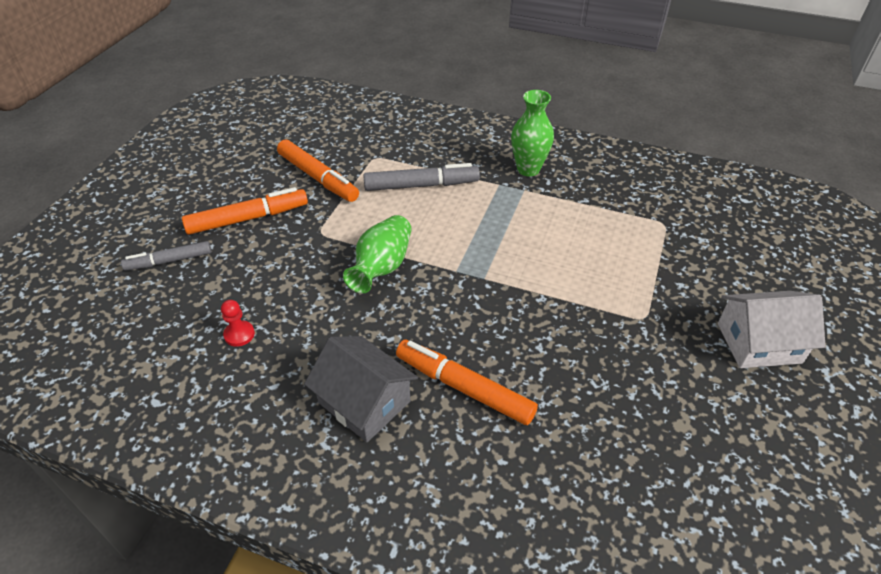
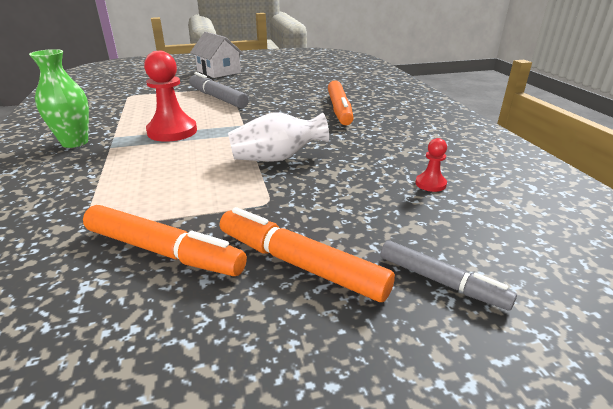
camera: 125 degrees left, 15 degrees down
orange marker [277,140,359,202] -> orange marker turned 105 degrees clockwise [83,205,247,276]
grey house [304,336,418,442] -> none
green vase [343,215,411,294] -> white vase [228,112,329,162]
grey marker [363,163,480,191] -> grey marker moved to [189,72,249,108]
none -> red pawn [144,51,197,142]

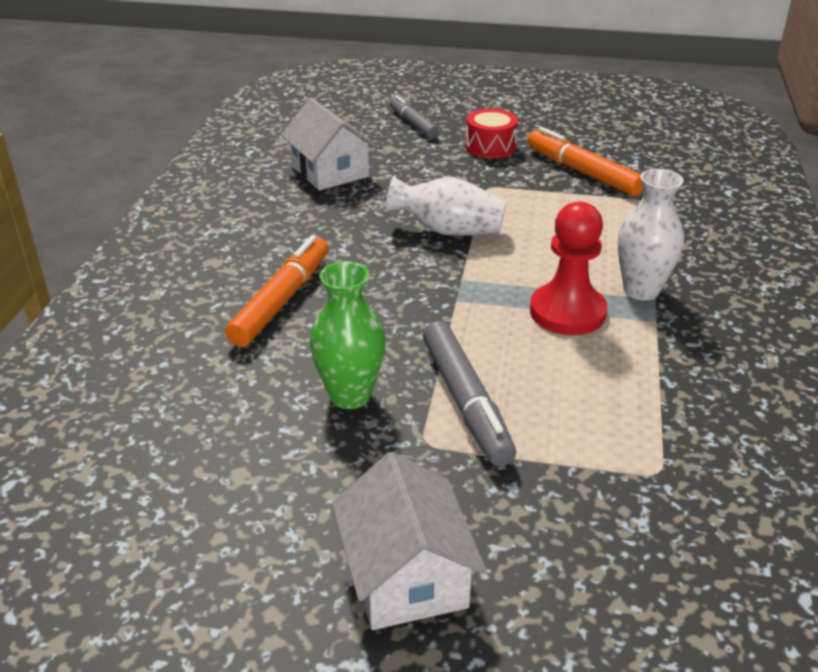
camera: 155 degrees left, 5 degrees up
green vase [29,49,89,148] -> green vase moved to [310,262,386,409]
orange marker [220,207,395,302] -> red drum [466,109,518,159]
red pawn [415,138,447,192] -> white house [281,98,376,190]
none -> white vase [618,169,684,300]

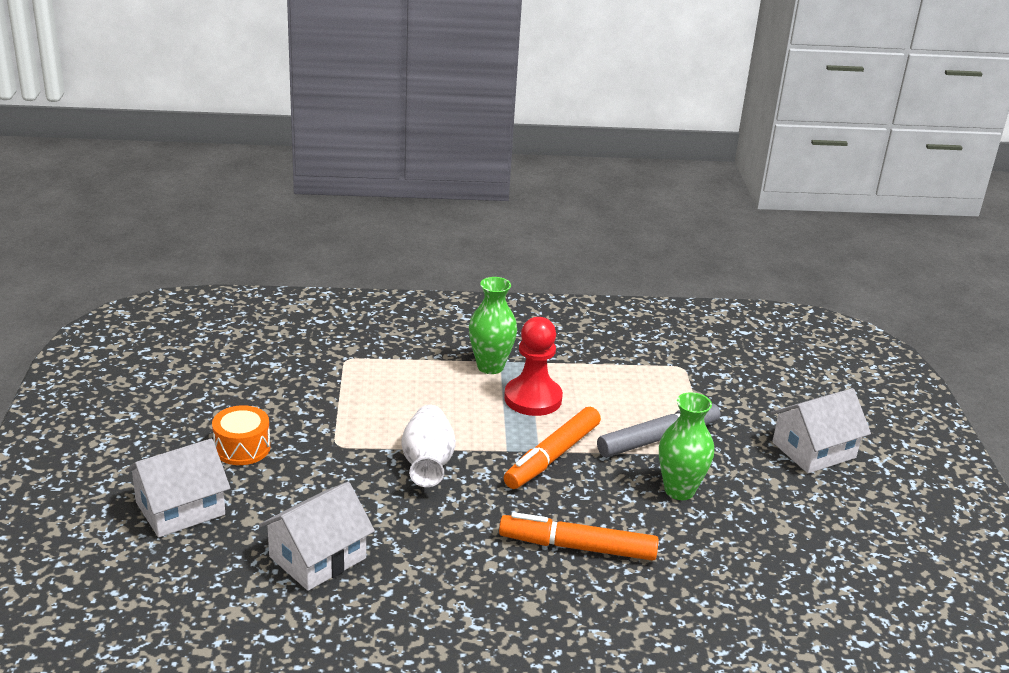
camera: 105 degrees left, 5 degrees down
grey marker [390,96,439,138] -> white house [125,438,230,537]
red drum [466,109,518,159] -> orange drum [212,405,270,465]
orange marker [527,127,644,196] -> orange marker moved to [504,407,601,489]
white vase [618,169,684,300] -> green vase [469,277,517,374]

